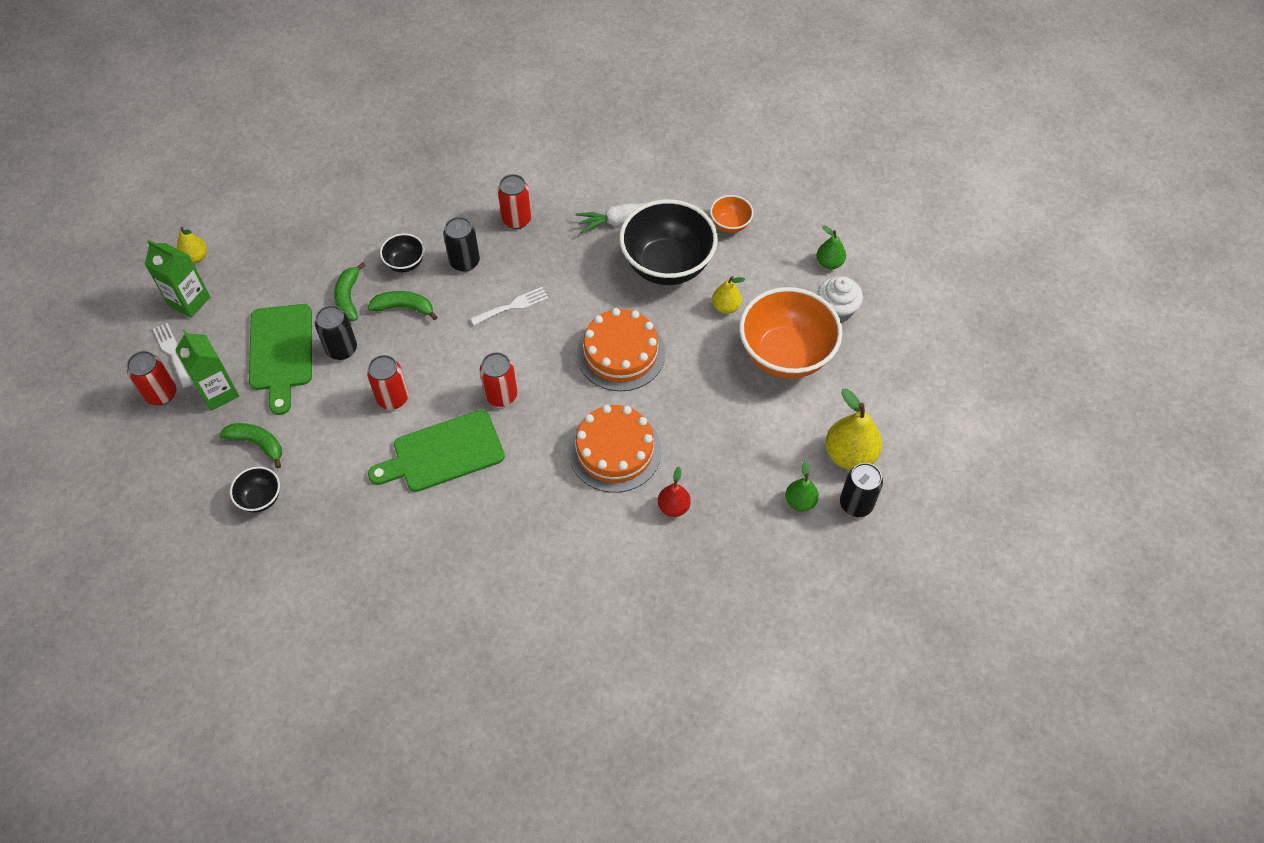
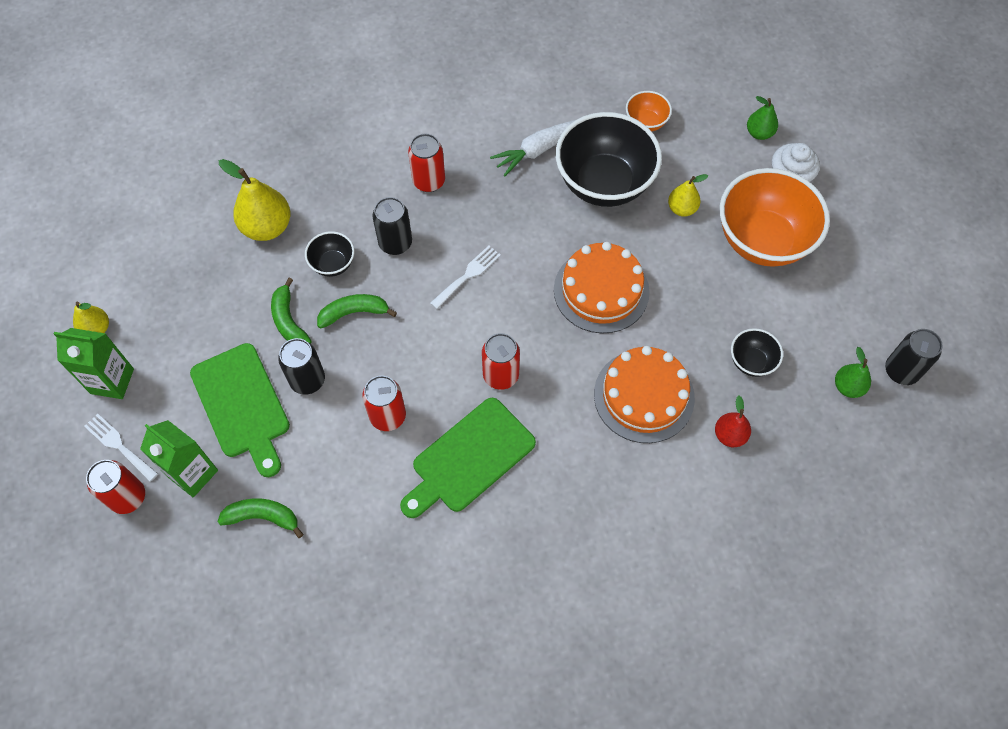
camera: 20 degrees left, 5 degrees up
black bowl [230,466,280,512] -> black bowl moved to [731,328,783,377]
yellow pear [826,389,882,470] -> yellow pear moved to [219,159,290,241]

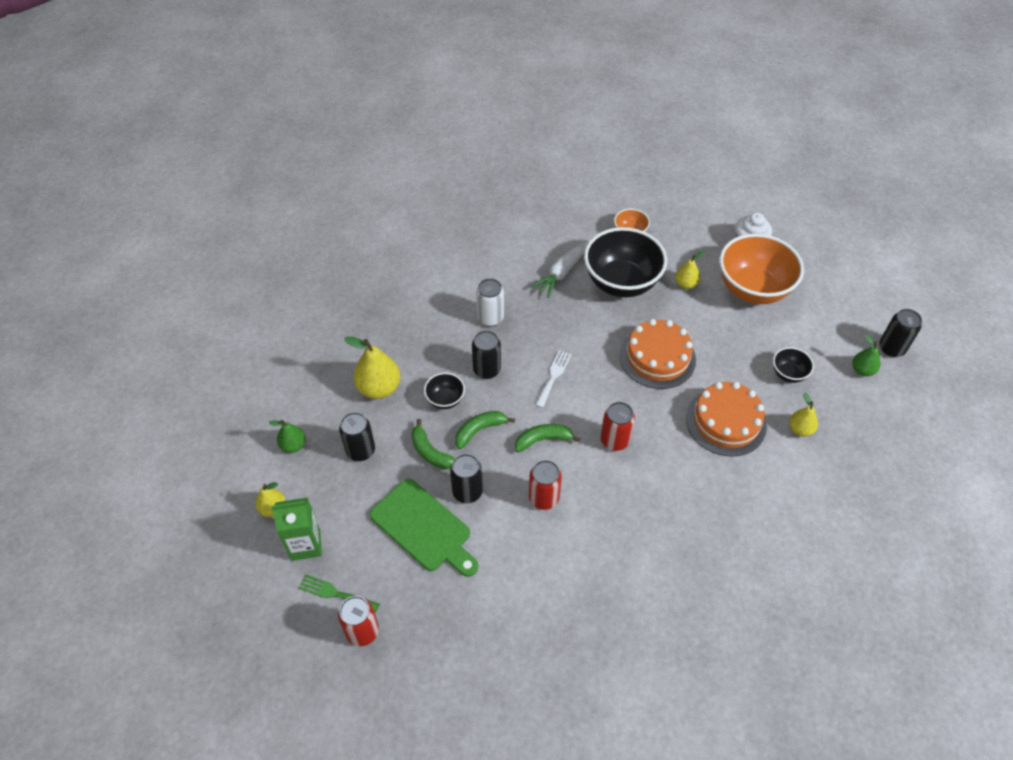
camera: 20 degrees left, 10 degrees down
white fork [84,414,158,482] -> green fork [299,574,380,613]
green carton [140,420,218,497] -> none
green banana [217,498,304,538] -> green banana moved to [515,424,580,452]
green cutting board [400,397,536,518] -> none
red can [408,134,445,192] -> white can [476,278,504,327]
red pear [715,396,751,447] -> yellow pear [789,393,818,437]
green pear [747,96,778,140] -> green pear moved to [269,420,306,453]
none -> black can [339,412,375,461]

